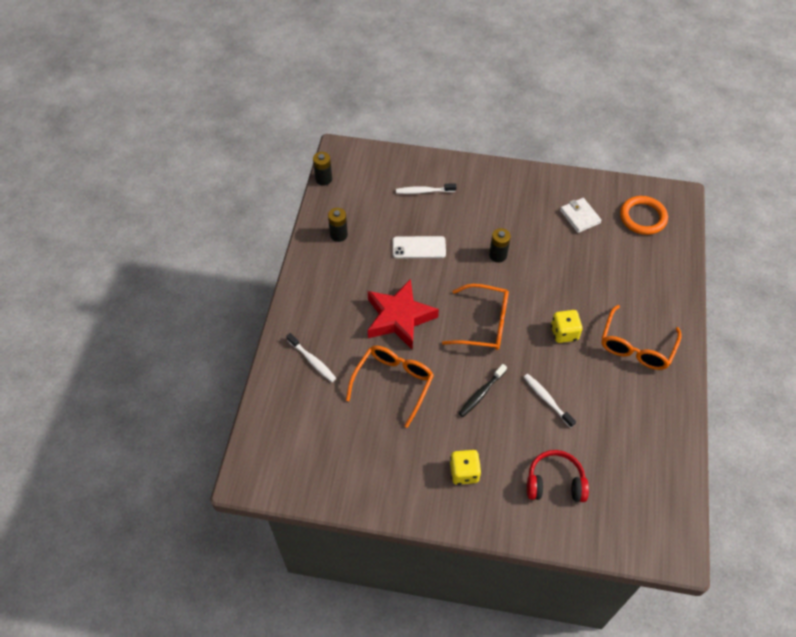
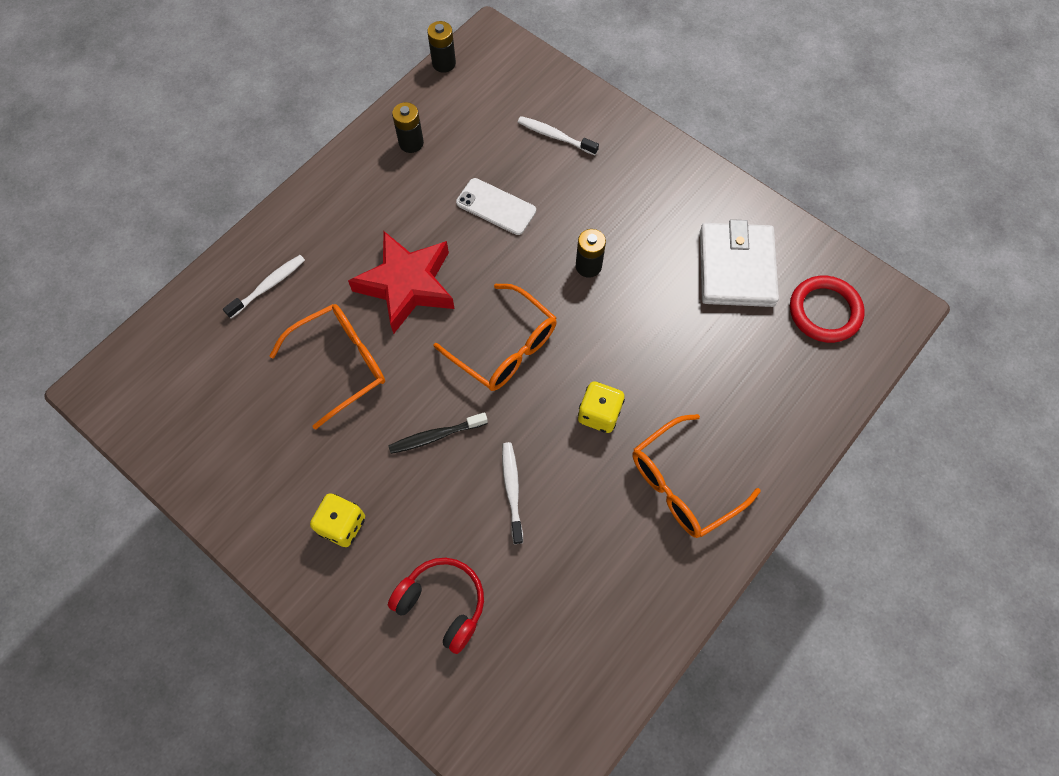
camera: 30 degrees right, 10 degrees up
white toothbrush [286,333,336,382] -> white toothbrush turned 120 degrees counterclockwise [223,255,305,318]
white wallet [560,198,602,233] -> white wallet [700,219,779,307], size x1.72
orange ring [620,196,668,235] -> red ring [790,276,865,343]

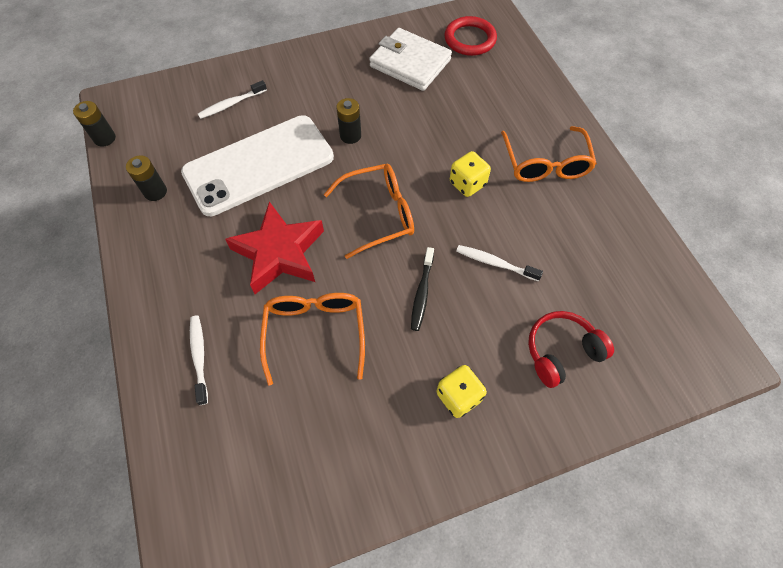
camera: 60 degrees left, 5 degrees down
white phone [456,178,536,235] -> white phone [181,115,334,216], size x2.14

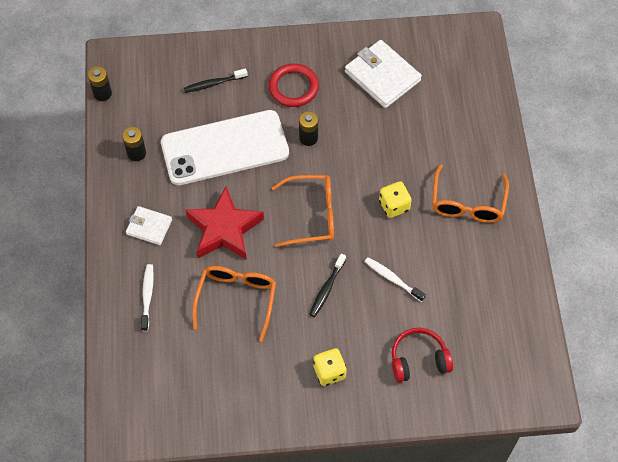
camera: 15 degrees right, 0 degrees up
white toothbrush [198,80,267,119] -> black toothbrush [184,68,248,93]
red ring [445,16,497,56] -> red ring moved to [268,64,319,107]
none -> white wallet [126,206,172,245]

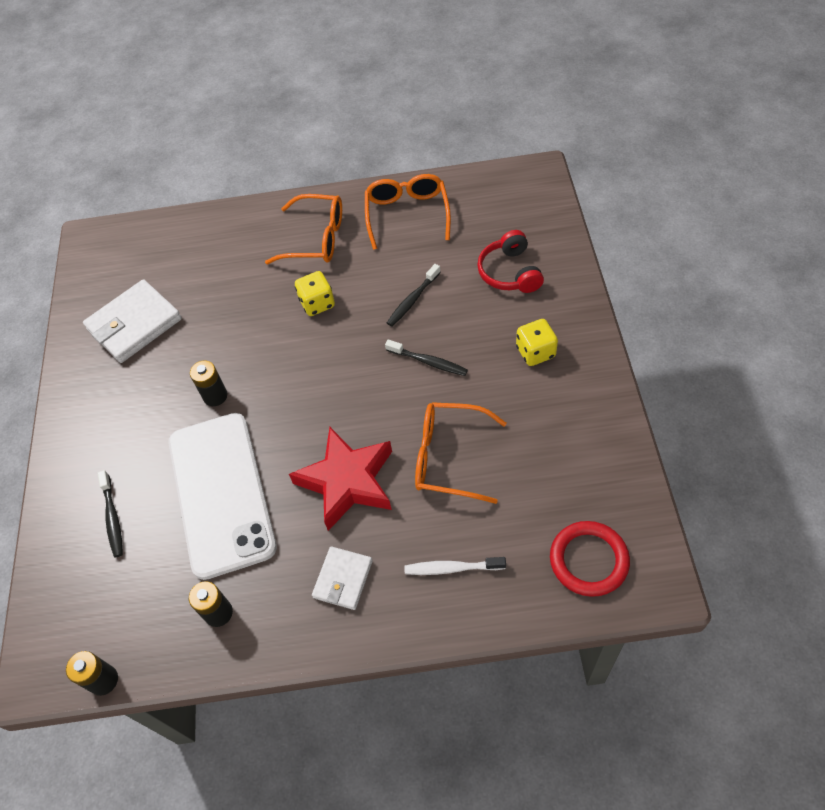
camera: 85 degrees left, 5 degrees down
red ring [268,64,319,107] -> red ring moved to [550,521,630,597]
orange glasses [272,175,334,247] -> orange glasses moved to [365,174,451,250]
white toothbrush [365,257,426,302] -> black toothbrush [387,264,441,327]

